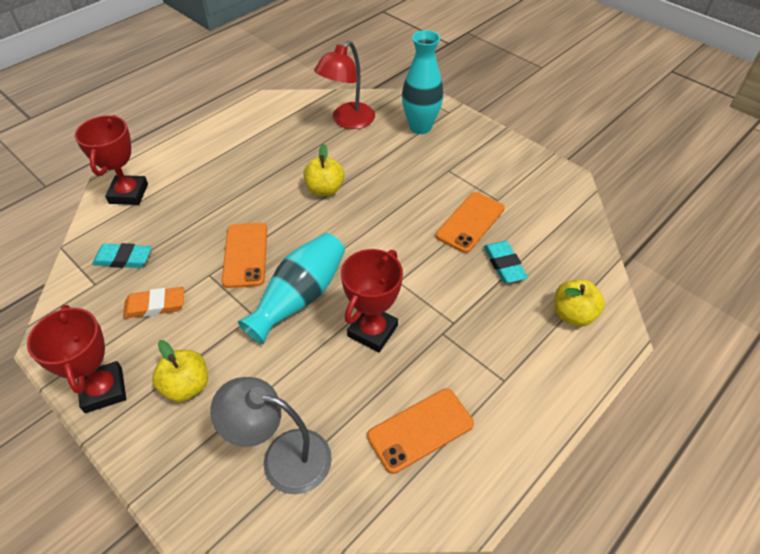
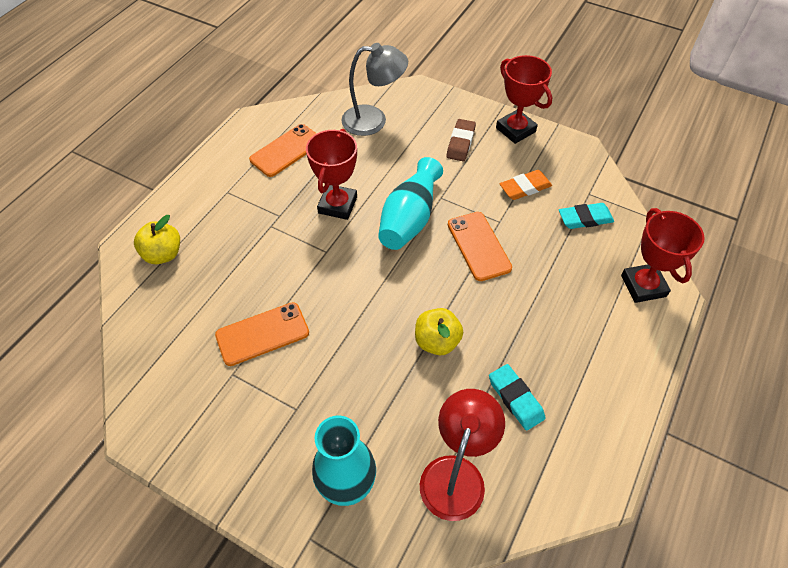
camera: 165 degrees right, 5 degrees up
yellow apple [152,340,208,402] -> brown eraser [446,119,476,161]
orange phone [436,192,505,253] -> orange phone turned 45 degrees clockwise [215,302,309,366]
turquoise eraser [484,241,528,283] -> turquoise eraser moved to [489,364,545,431]

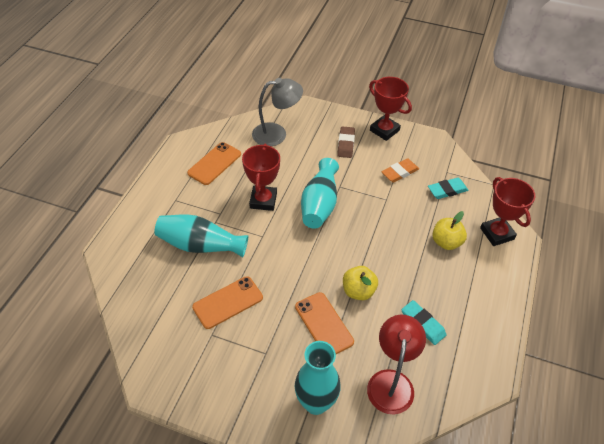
camera: 10 degrees left, 5 degrees down
yellow apple [134,215,180,264] -> yellow apple moved to [432,211,467,250]
orange phone [448,212,512,281] -> orange phone moved to [295,292,354,354]
none -> turquoise vase [154,214,248,257]

